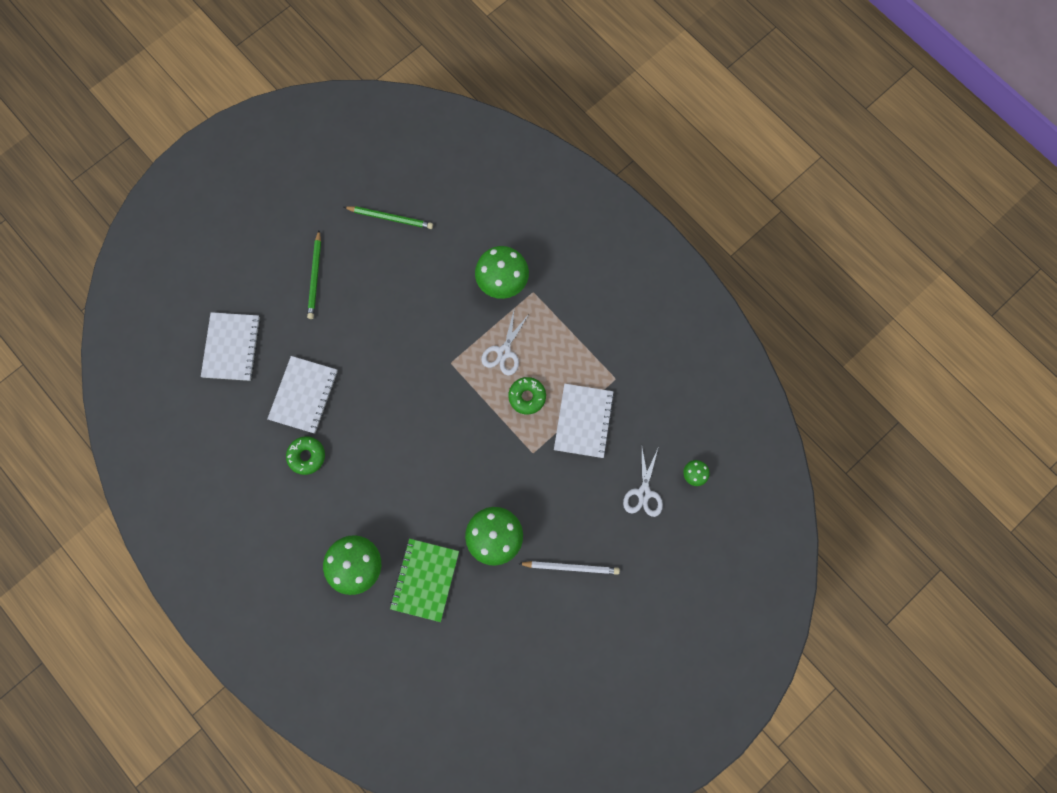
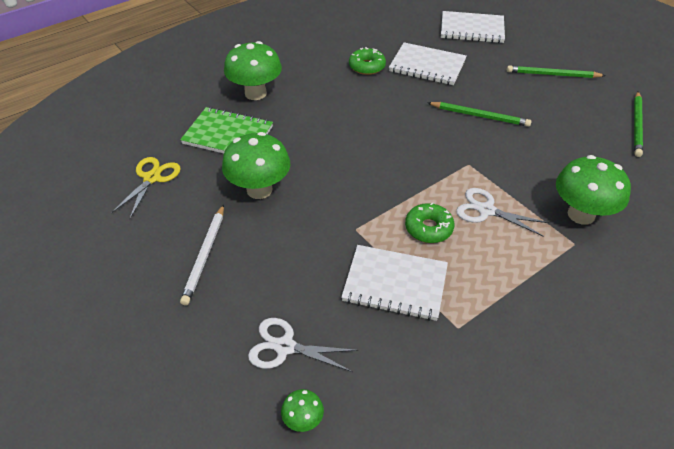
camera: 95 degrees right, 30 degrees down
none -> yellow scissors [111,157,181,219]
none -> green pencil [427,102,532,127]

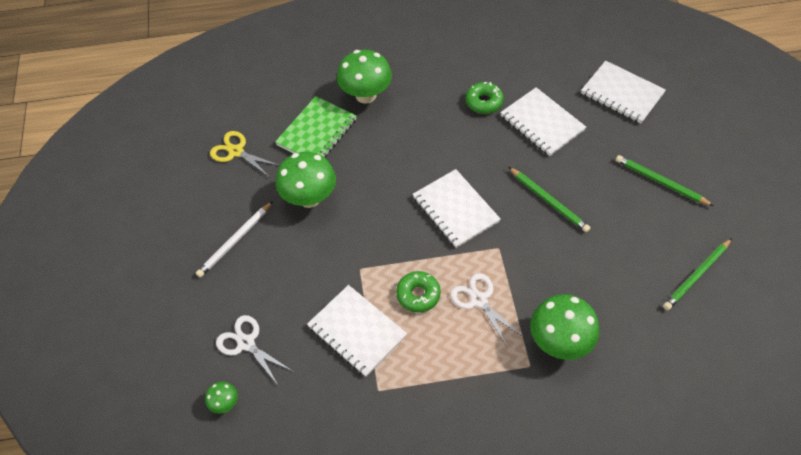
camera: 30 degrees right, 10 degrees up
yellow scissors [111,157,181,219] -> yellow scissors turned 105 degrees counterclockwise [210,131,280,177]
green notebook [180,107,273,153] -> green notebook turned 75 degrees clockwise [275,96,357,157]
none -> white notebook [413,169,501,248]

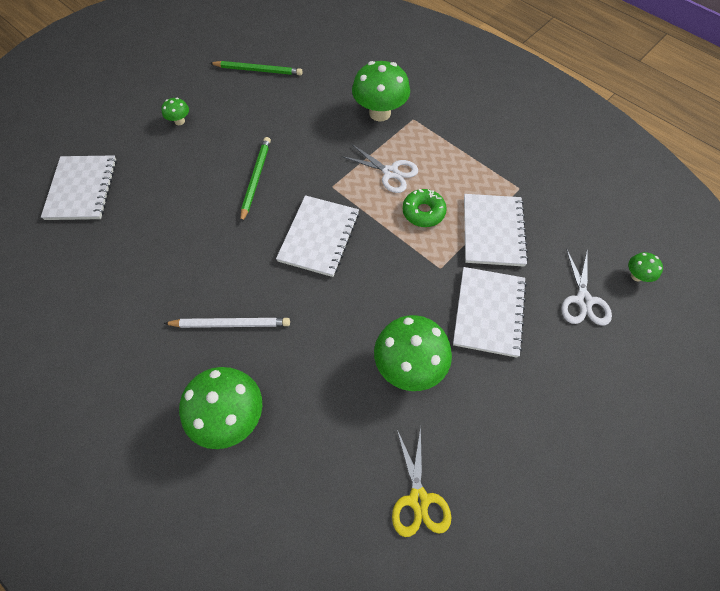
camera: 130 degrees left, 5 degrees up
white pencil [196,201,273,278] -> white pencil moved to [163,318,290,328]
green notebook [275,96,357,157] -> none
white scissors [450,273,523,346] -> white scissors turned 75 degrees counterclockwise [342,144,418,193]
green donut [466,82,504,114] -> none
white notebook [500,87,586,156] -> white notebook moved to [453,267,527,358]
green pencil [616,155,714,206] -> green mushroom [161,98,189,125]

